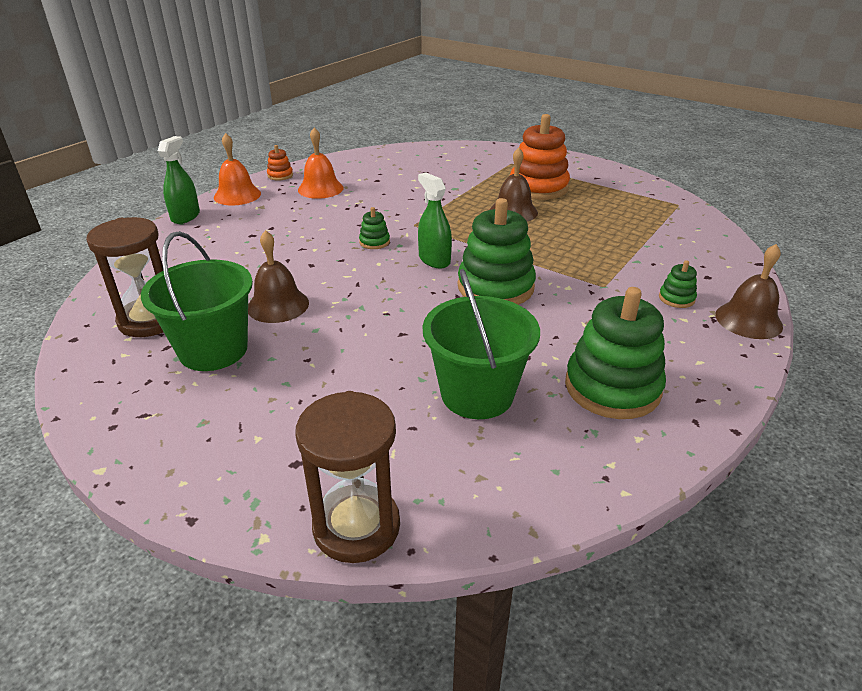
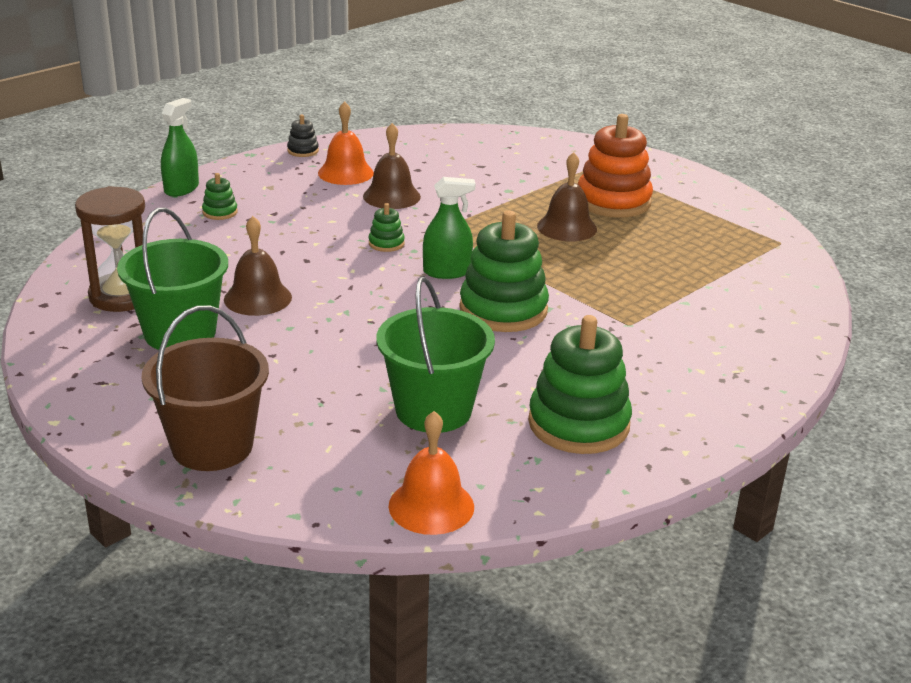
camera: 10 degrees right, 5 degrees down
orange bell [214,133,261,205] -> orange bell moved to [389,411,474,535]
orange stacking toy [267,145,293,181] -> black stacking toy [287,114,319,157]
brown hourglass [295,391,400,563] -> none
green spray bottle [418,172,452,269] -> green spray bottle turned 105 degrees clockwise [423,177,476,279]
green stacking toy [659,260,697,308] -> green stacking toy moved to [202,173,238,220]
brown bell [715,244,783,339] -> brown bell moved to [363,123,421,209]
none -> brown bucket [141,305,269,471]

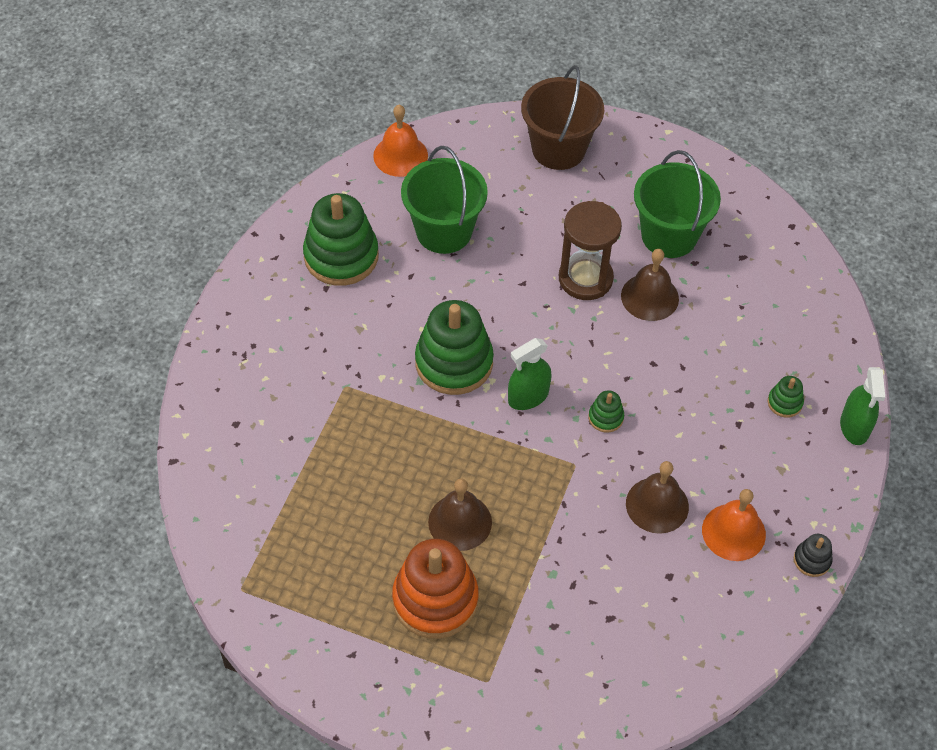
camera: 155 degrees right, 25 degrees up
brown hourglass [75,186,145,312] -> brown hourglass moved to [559,201,622,300]

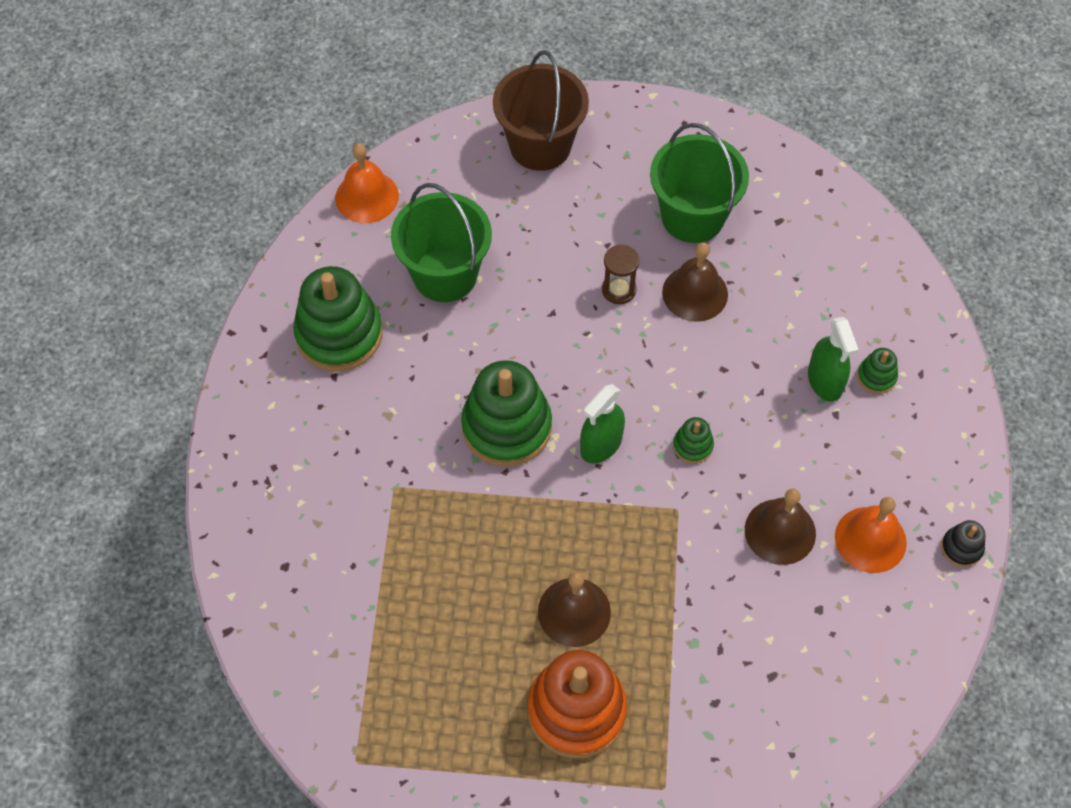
camera: 15 degrees left, 5 degrees up
brown hourglass [559,201,622,300] -> brown hourglass [602,245,640,304], size x0.55
green spray bottle [840,367,885,445] -> green spray bottle moved to [808,317,859,402]

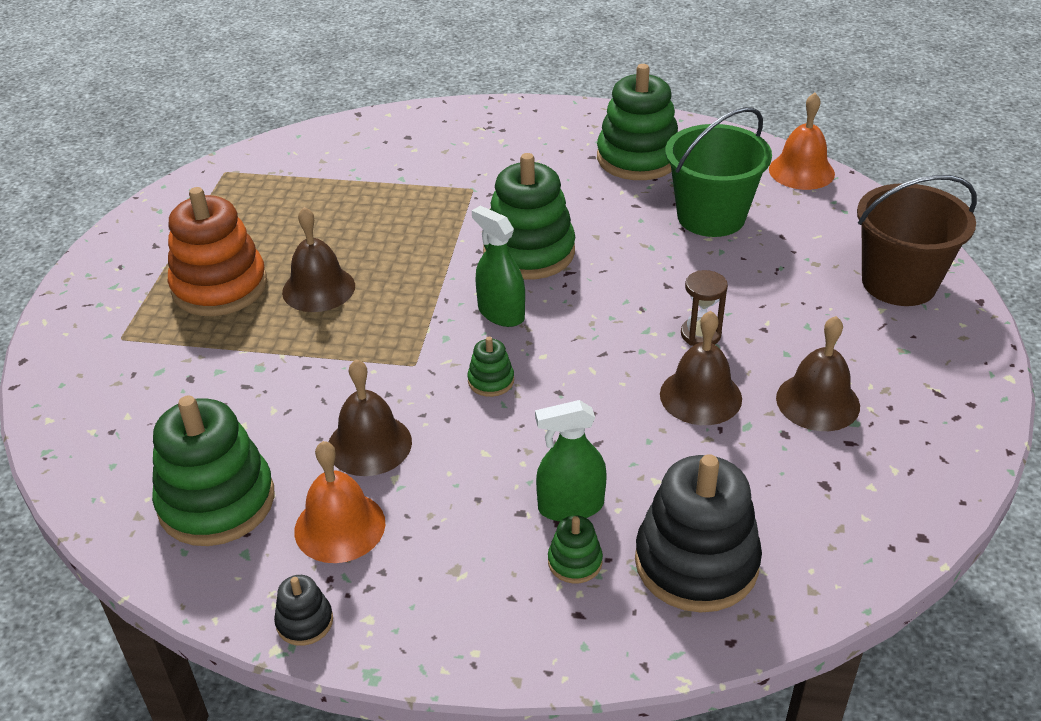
camera: 95 degrees right, 20 degrees down
green bucket [650,123,749,243] -> brown bell [776,316,860,431]
none -> green stacking toy [152,396,275,546]
none -> black stacking toy [635,454,762,613]

